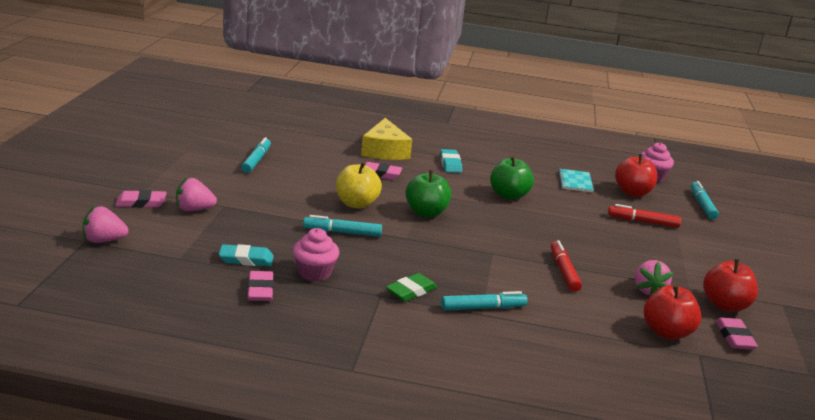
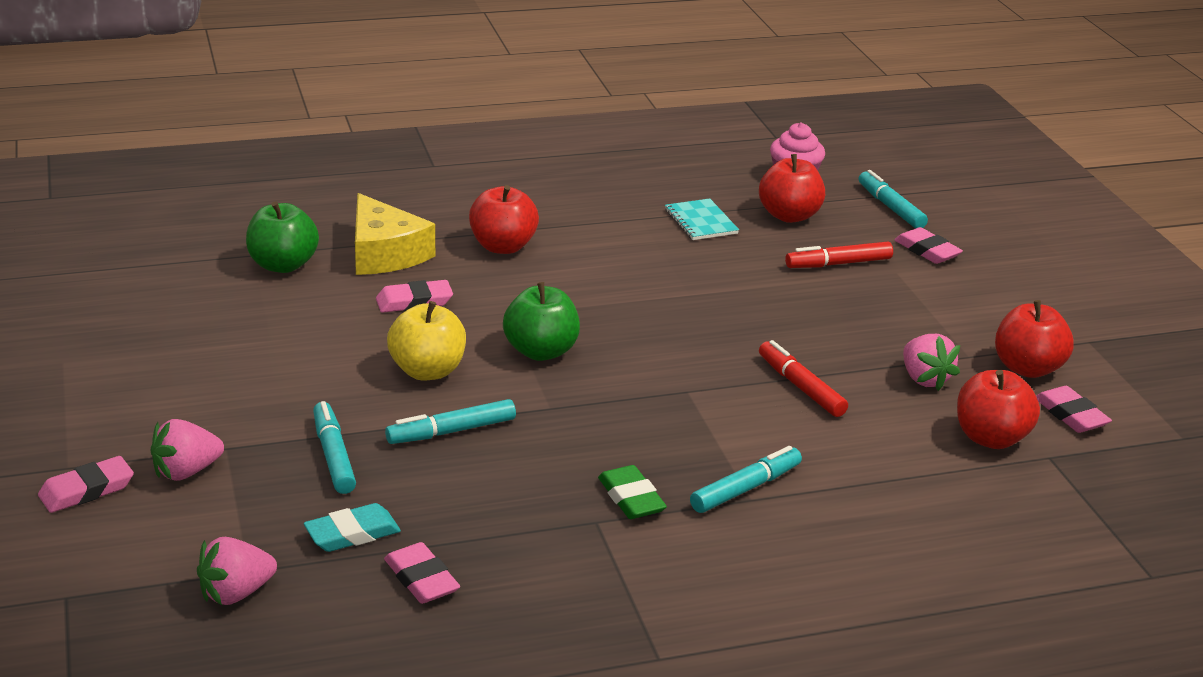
camera: 25 degrees left, 5 degrees up
pink strawberry [83,206,128,243] -> pink strawberry moved to [197,537,277,605]
turquoise marker [241,137,271,173] -> turquoise marker moved to [313,401,356,494]
pink cupcake [293,228,339,282] -> none
green eraser [386,273,437,302] -> green eraser turned 45 degrees counterclockwise [598,465,667,519]
turquoise eraser [440,149,462,173] -> red apple [469,185,539,254]
green apple [490,156,534,200] -> green apple moved to [246,201,319,273]
none -> pink eraser [894,227,963,264]

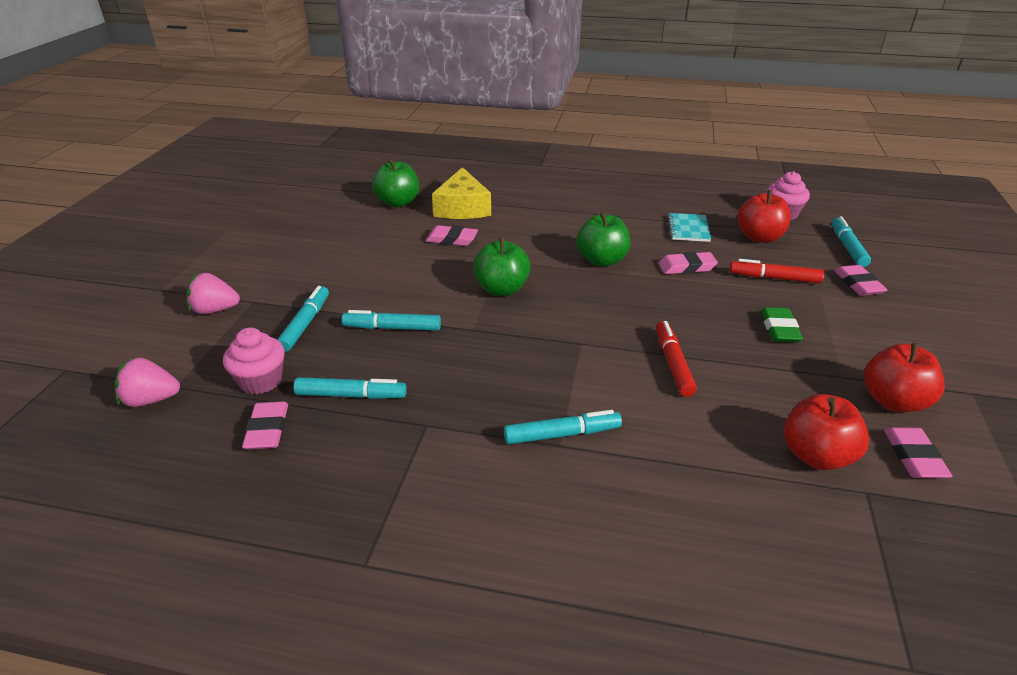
camera: 30 degrees right, 5 degrees up
pink eraser [38,456,134,513] -> pink eraser moved to [659,252,718,274]
turquoise eraser [304,503,401,552] -> pink cupcake [223,327,285,394]
yellow apple [387,301,466,380] -> none
red apple [469,185,539,254] -> none
green eraser [598,465,667,519] -> green eraser moved to [761,307,803,342]
pink strawberry [903,334,960,391] -> none
none -> turquoise marker [293,377,407,399]
none -> green apple [577,212,630,267]

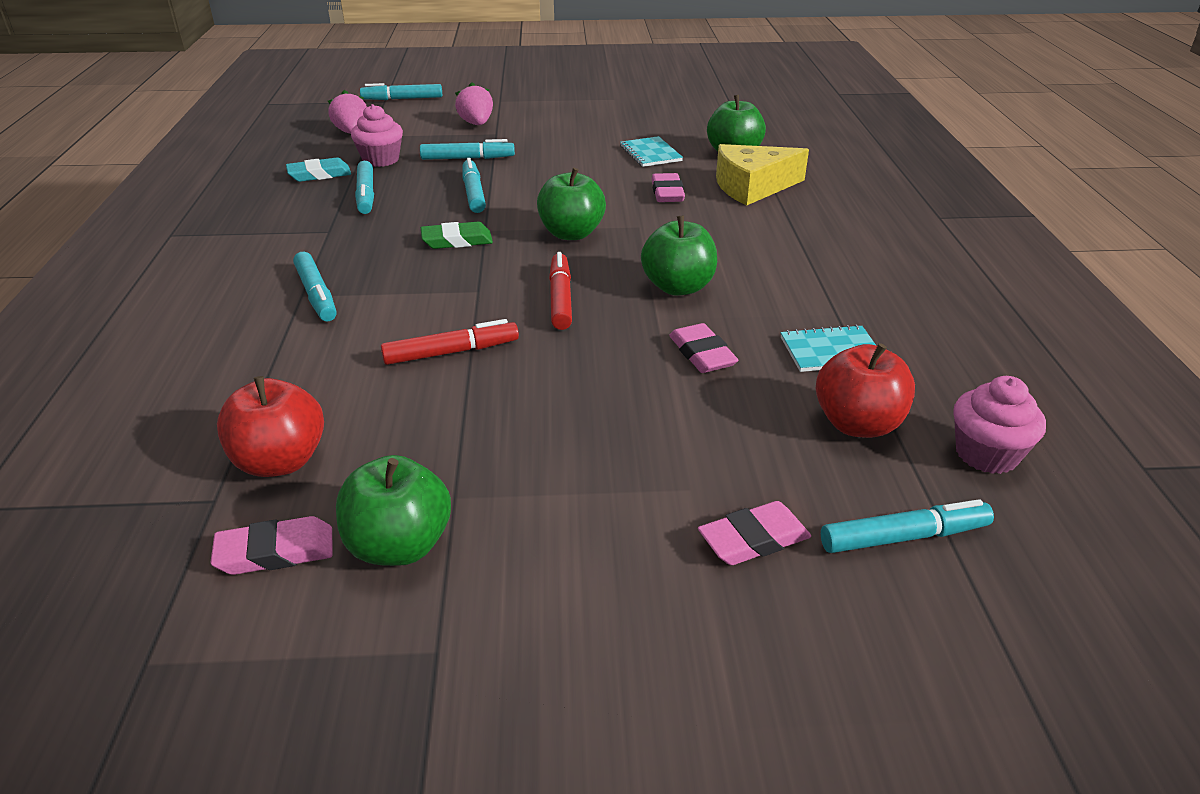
camera: 75 degrees right, 0 degrees up
pink eraser [242,401,288,450] -> turquoise eraser [286,157,351,182]
red marker [730,259,824,283] -> red marker moved to [549,252,572,330]
green eraser [761,307,803,342] -> green eraser moved to [421,222,493,249]
red apple [864,343,945,412] -> green apple [336,455,451,566]
none -> turquoise marker [360,83,442,100]
none -> turquoise notebook [620,136,683,167]

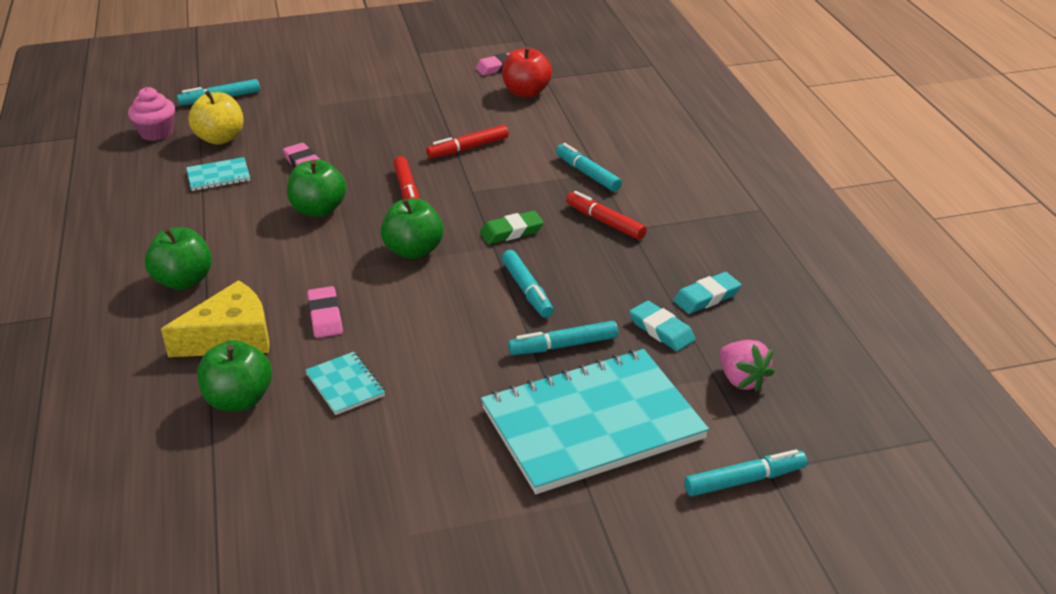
camera: 170 degrees right, 0 degrees up
green apple [336,455,451,566] -> green apple moved to [145,227,212,290]
pink cupcake [351,104,403,167] -> turquoise eraser [629,301,695,351]
turquoise marker [355,161,374,214] -> none
pink strawberry [455,82,493,125] -> turquoise notebook [481,349,709,494]
pink eraser [698,501,811,565] -> none
red apple [816,343,915,438] -> yellow apple [188,90,243,145]
none -> red marker [566,191,647,240]

